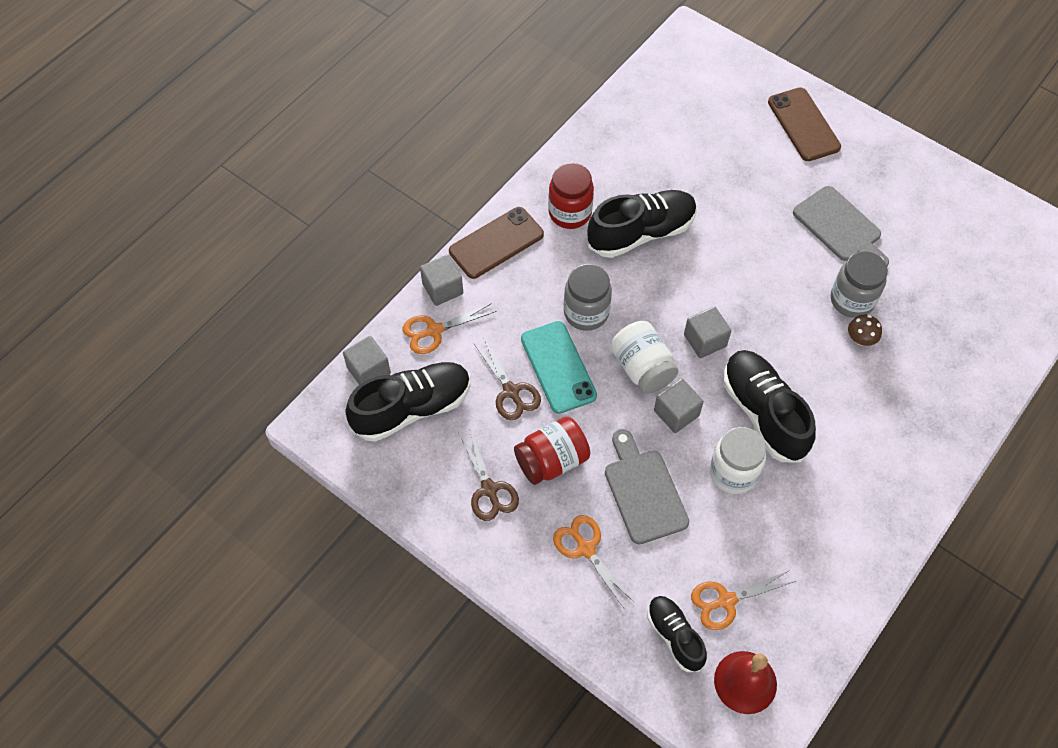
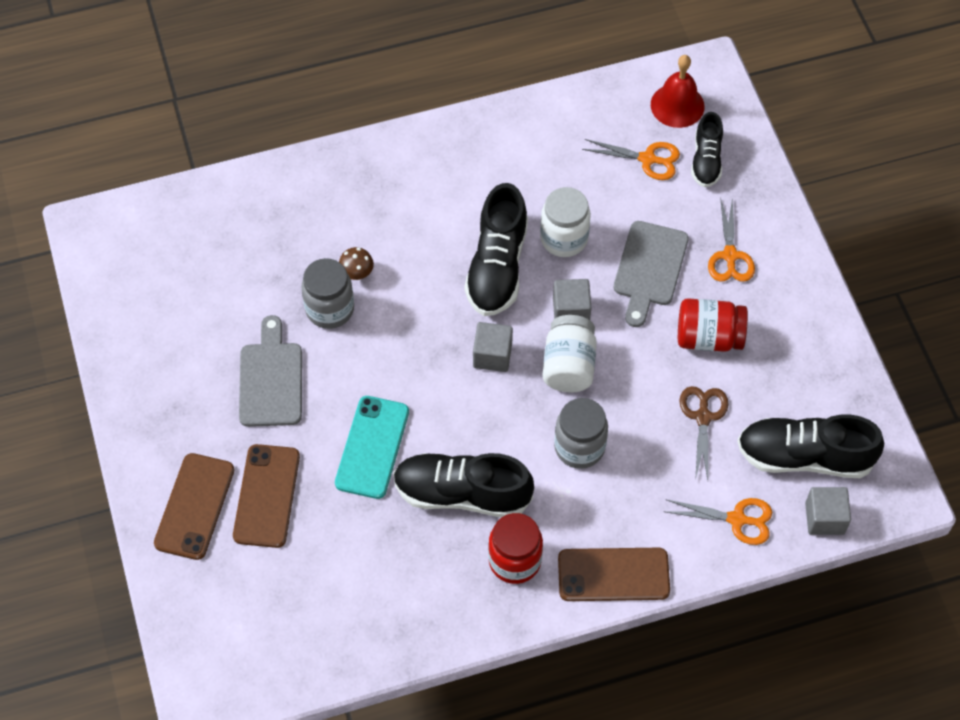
camera: 145 degrees left, 0 degrees up
grey cube [420,255,463,306] -> none
brown scissors [459,430,519,521] -> none
turquoise phone [521,321,597,414] -> turquoise phone moved to [335,396,409,499]
none -> brown phone [233,444,300,548]

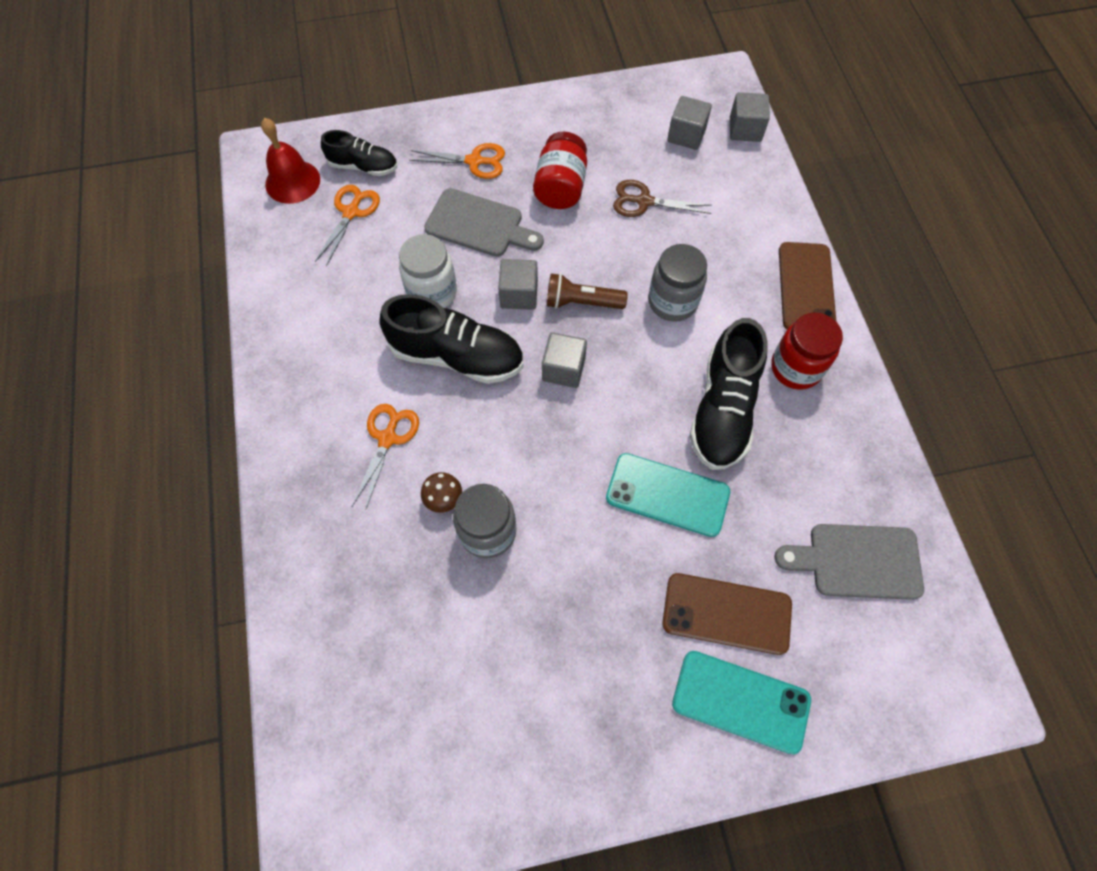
camera: 85 degrees left, 5 degrees up
brown phone [154,453,235,560] -> turquoise phone [672,651,811,754]
grey cutting board [239,315,302,427] -> grey cutting board moved to [774,524,924,600]
white jar [543,315,597,392] -> brown flashlight [547,273,628,309]
orange scissors [663,498,772,545] -> orange scissors moved to [352,404,419,511]
black shoe [737,415,884,478] -> grey cube [667,96,712,150]

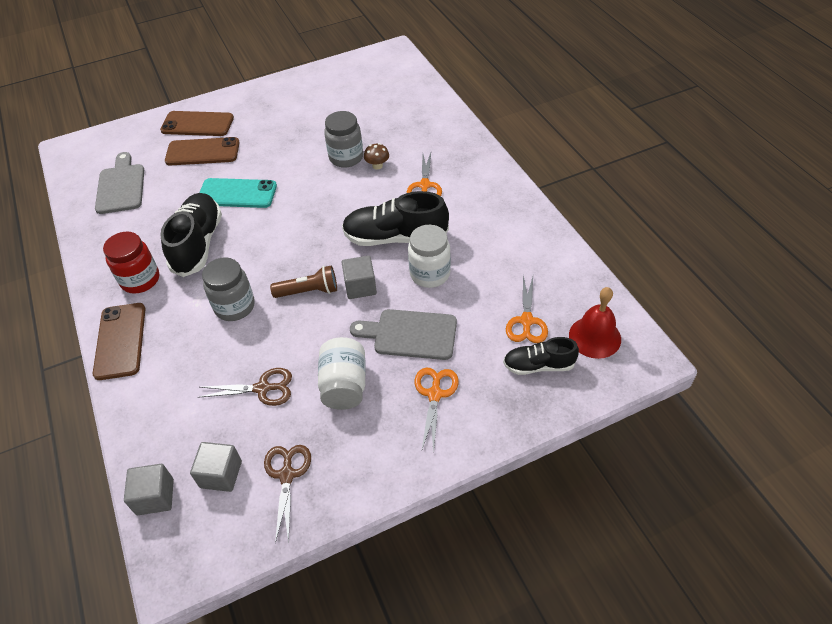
camera: 170 degrees right, 15 degrees down
orange scissors [409,143,505,179] -> orange scissors turned 105 degrees clockwise [415,367,459,454]
red jar [533,132,587,209] -> white jar [318,337,366,410]
grey cube [542,332,587,388] -> none
turquoise phone [672,651,811,754] -> brown phone [160,111,234,136]
grey cutting board [774,524,924,600] -> grey cutting board turned 90 degrees counterclockwise [95,152,144,214]
none -> brown scissors [264,445,311,544]

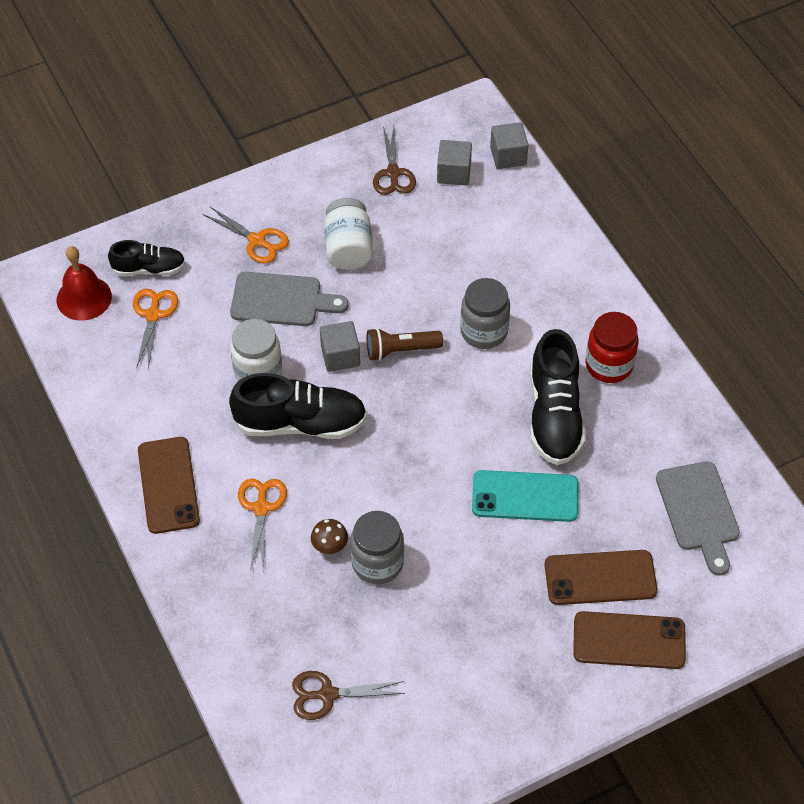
camera: 175 degrees right, 5 degrees up
brown phone [93,303,146,380] -> brown phone moved to [138,437,200,534]
brown scissors [198,368,292,406] -> brown scissors moved to [292,671,405,720]
orange scissors [415,367,459,454] -> orange scissors turned 60 degrees counterclockwise [203,207,289,264]

